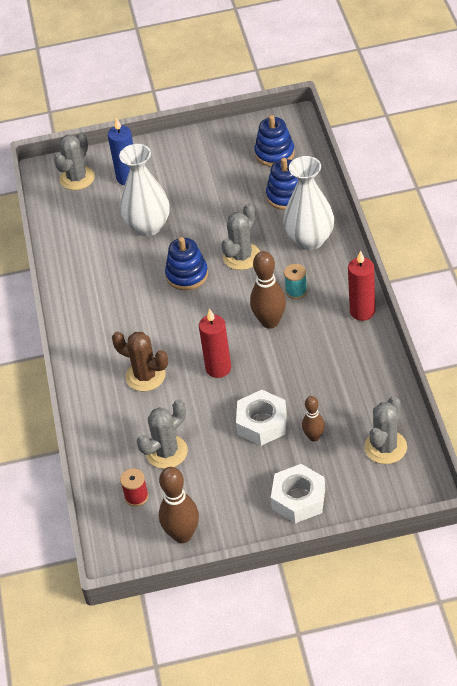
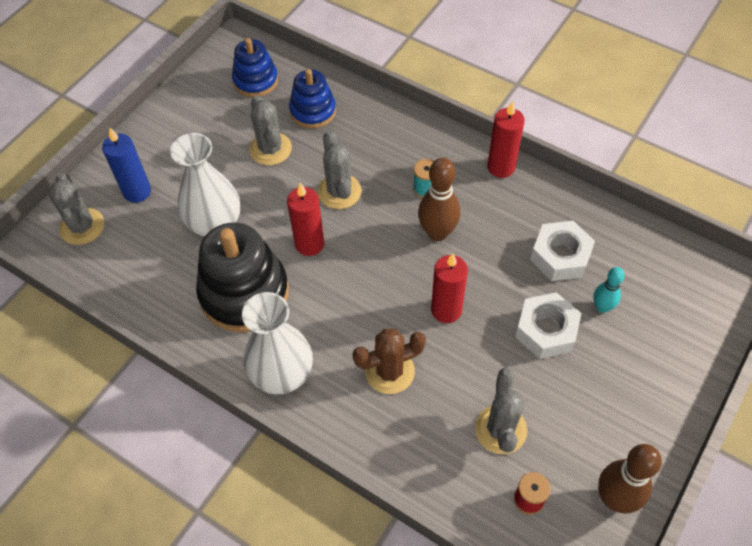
camera: 50 degrees left, 10 degrees up
blue stacking toy [165,237,208,290] -> red candle [287,183,324,256]
white nut [271,464,325,523] -> white nut moved to [530,221,595,281]
white vase [283,156,334,250] -> white vase moved to [242,292,313,394]
brown bowling pin [302,396,325,442] -> turquoise bowling pin [593,267,625,313]
grey cactus [364,396,407,464] -> grey cactus moved to [249,95,292,165]
none -> black stacking toy [196,223,289,332]

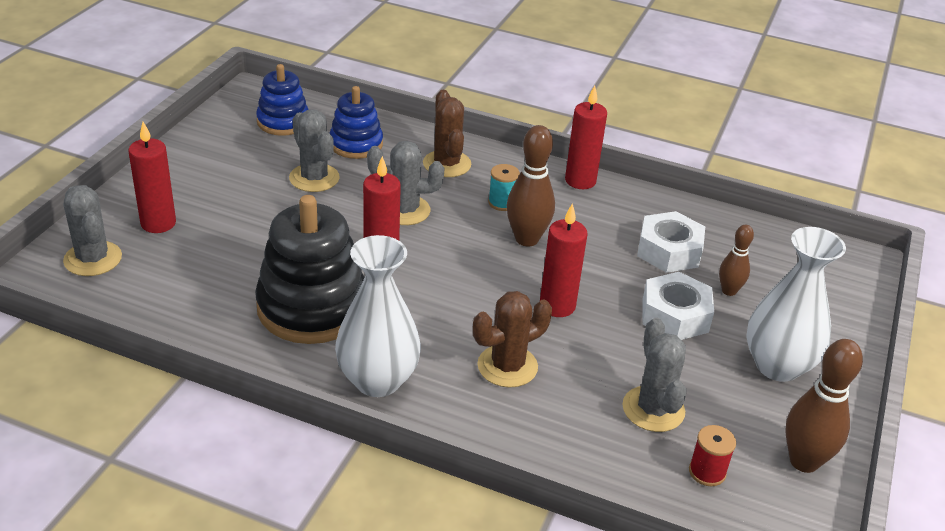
camera: 15 degrees left, 20 degrees down
blue candle [102,127,151,203] -> red candle [128,122,176,233]
white vase [170,133,241,236] -> white vase moved to [746,227,846,382]
grey cactus [318,130,362,209] -> grey cactus turned 60 degrees counterclockwise [367,141,444,225]
turquoise bowling pin [593,267,625,313] -> brown bowling pin [719,225,754,296]
none -> brown cactus [423,90,471,177]

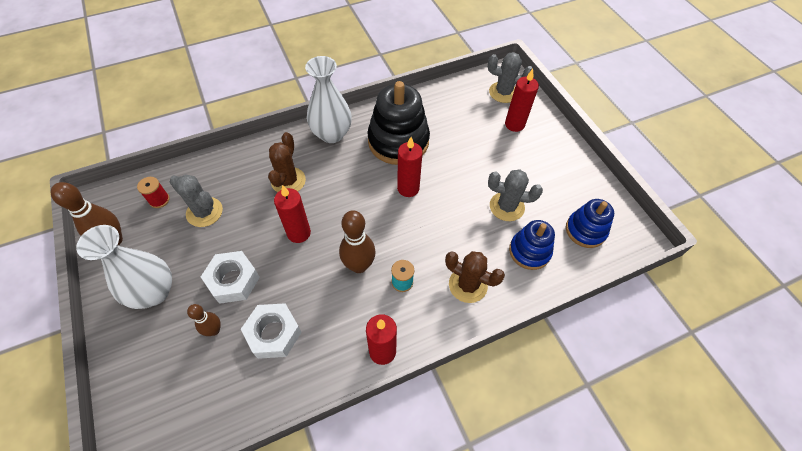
camera: 135 degrees right, 20 degrees up
grey cactus [367,141,444,225] -> none

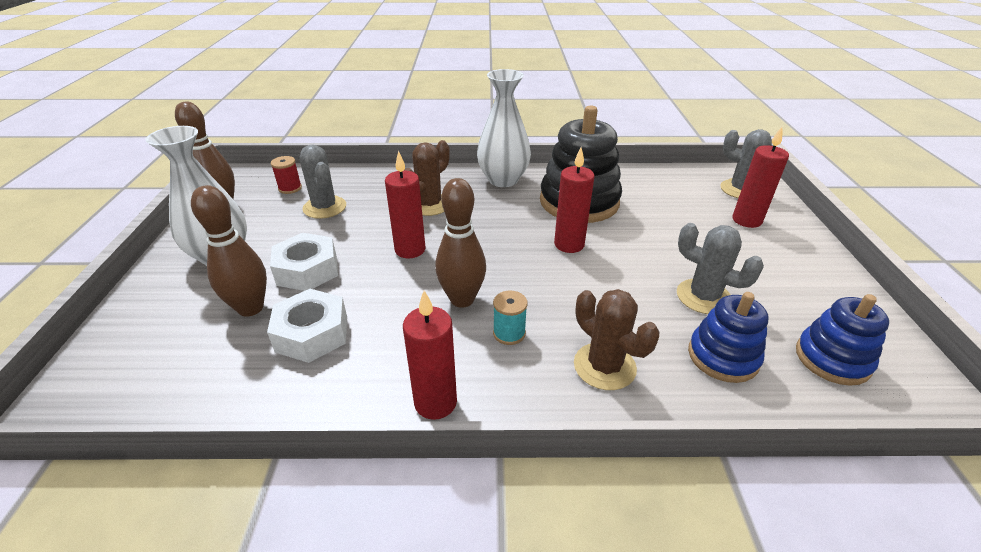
camera: 25 degrees right, 20 degrees down
brown bowling pin [187,304,221,336] -> brown bowling pin [191,185,267,317], size x1.68

